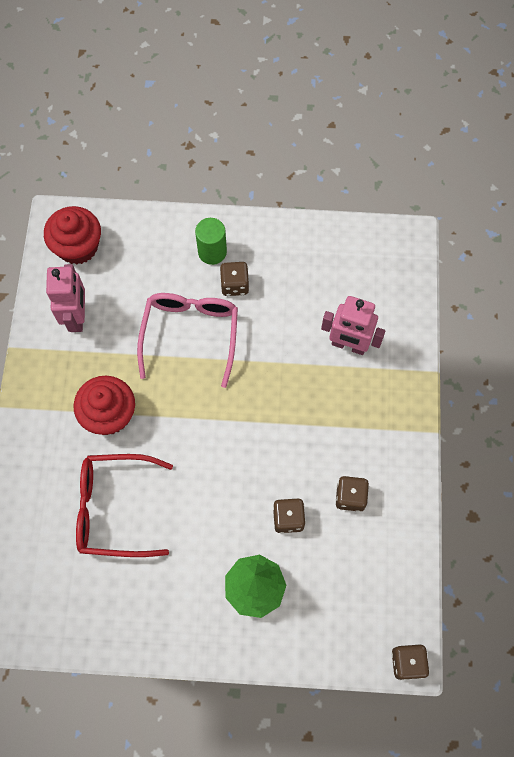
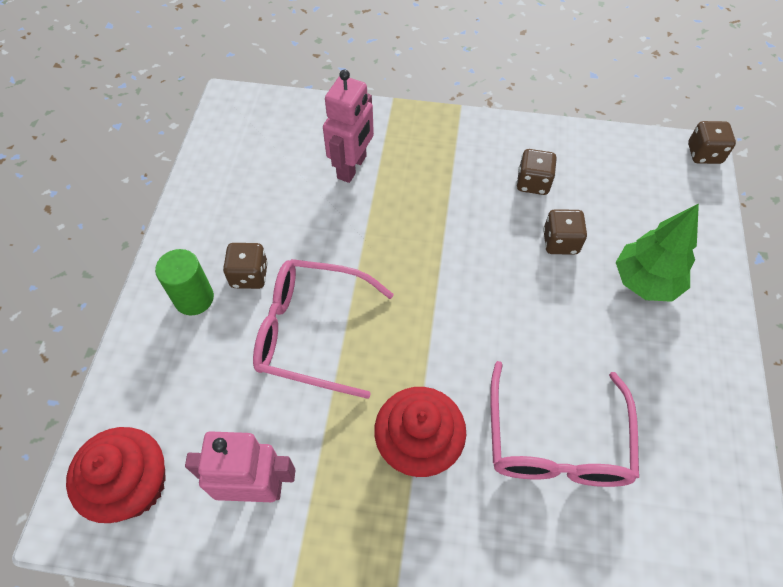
camera: 85 degrees left, 10 degrees down
red glasses [76,454,173,557] -> pink glasses [490,361,639,487]

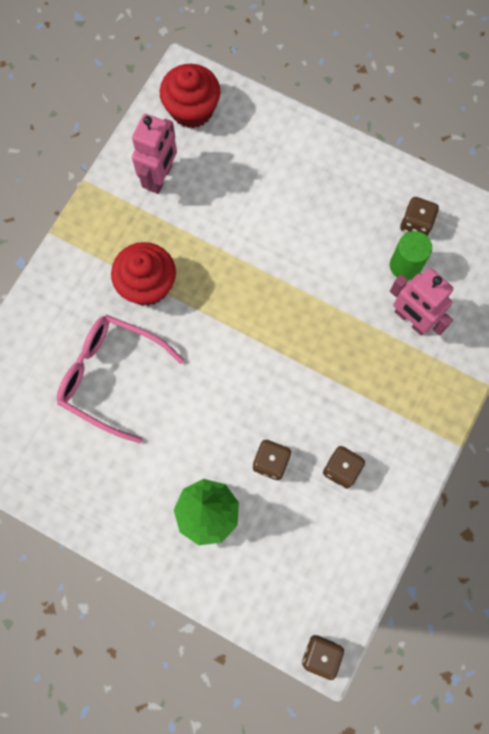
camera: 110 degrees right, 15 degrees up
green cylinder [155,249,214,315] -> green cylinder moved to [390,231,432,280]
brown dice [223,243,268,289] -> brown dice moved to [400,197,439,236]
pink glasses [253,259,394,399] -> none

